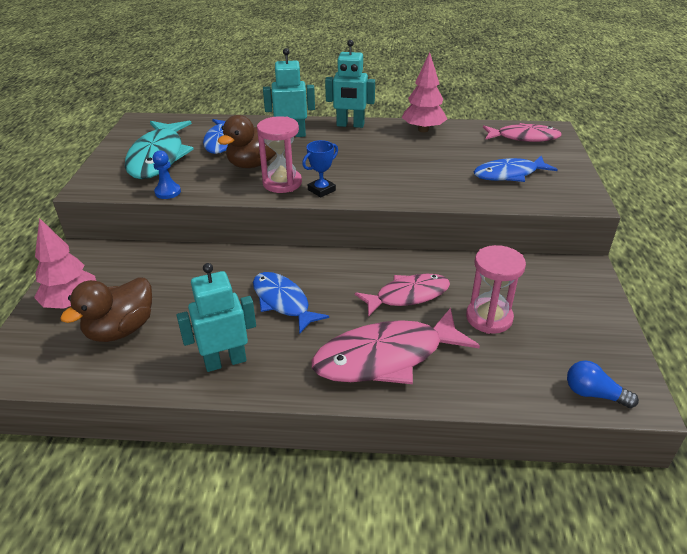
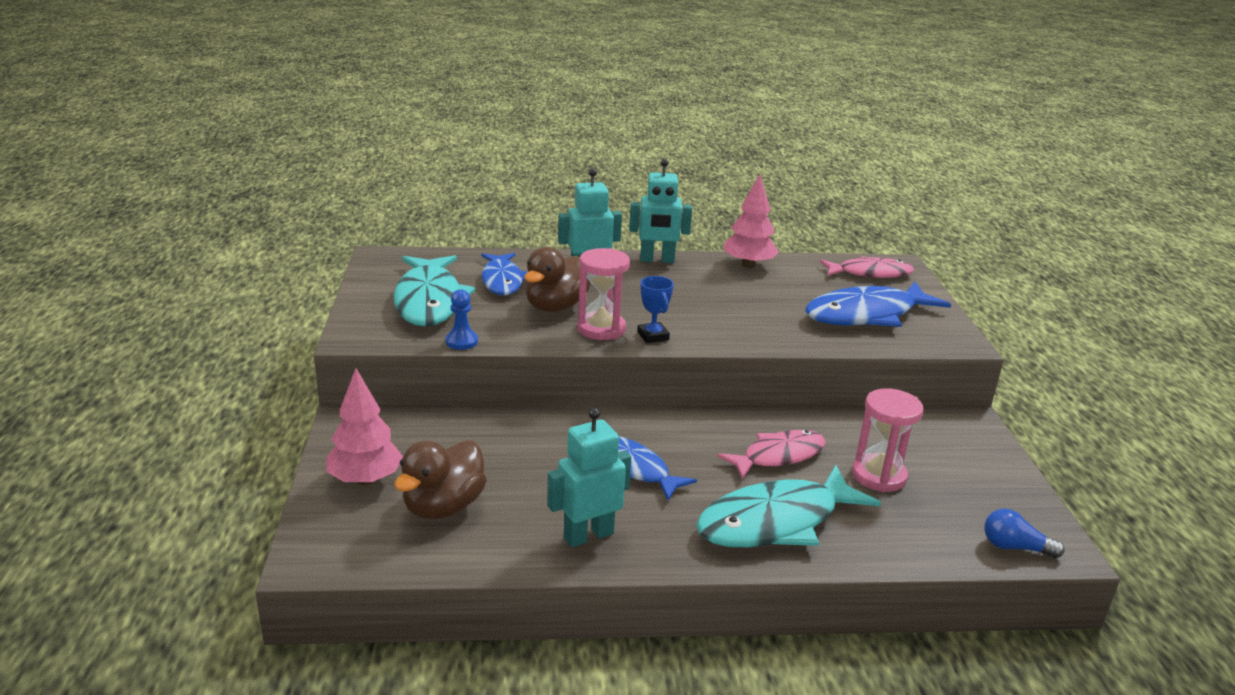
camera: 10 degrees left, 10 degrees down
blue trophy [302,140,338,197] -> blue trophy turned 60 degrees counterclockwise [637,276,674,343]
pink fish [312,308,480,384] -> turquoise fish [696,465,881,547]
blue fish [474,156,558,182] -> blue fish [805,282,951,327], size x1.54

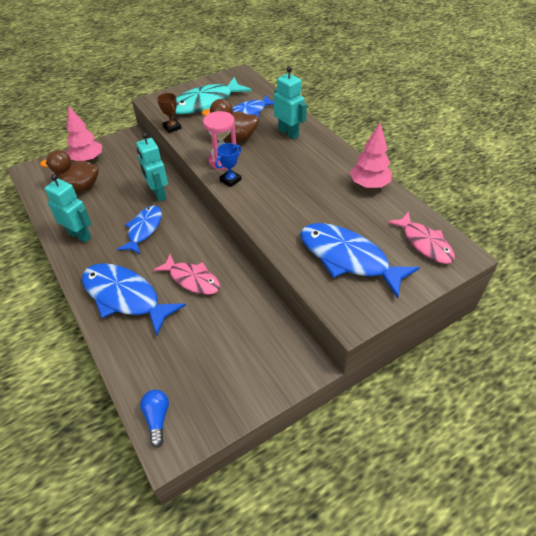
camera: 65 degrees right, 20 degrees up
blue pawn [446,289,478,350] -> brown trophy [157,93,182,133]
turquoise robot [629,159,692,263] -> turquoise robot moved to [136,133,168,202]
turquoise fish [696,465,881,547] -> blue fish [82,263,186,335]
pink hourglass [852,388,924,492] -> none

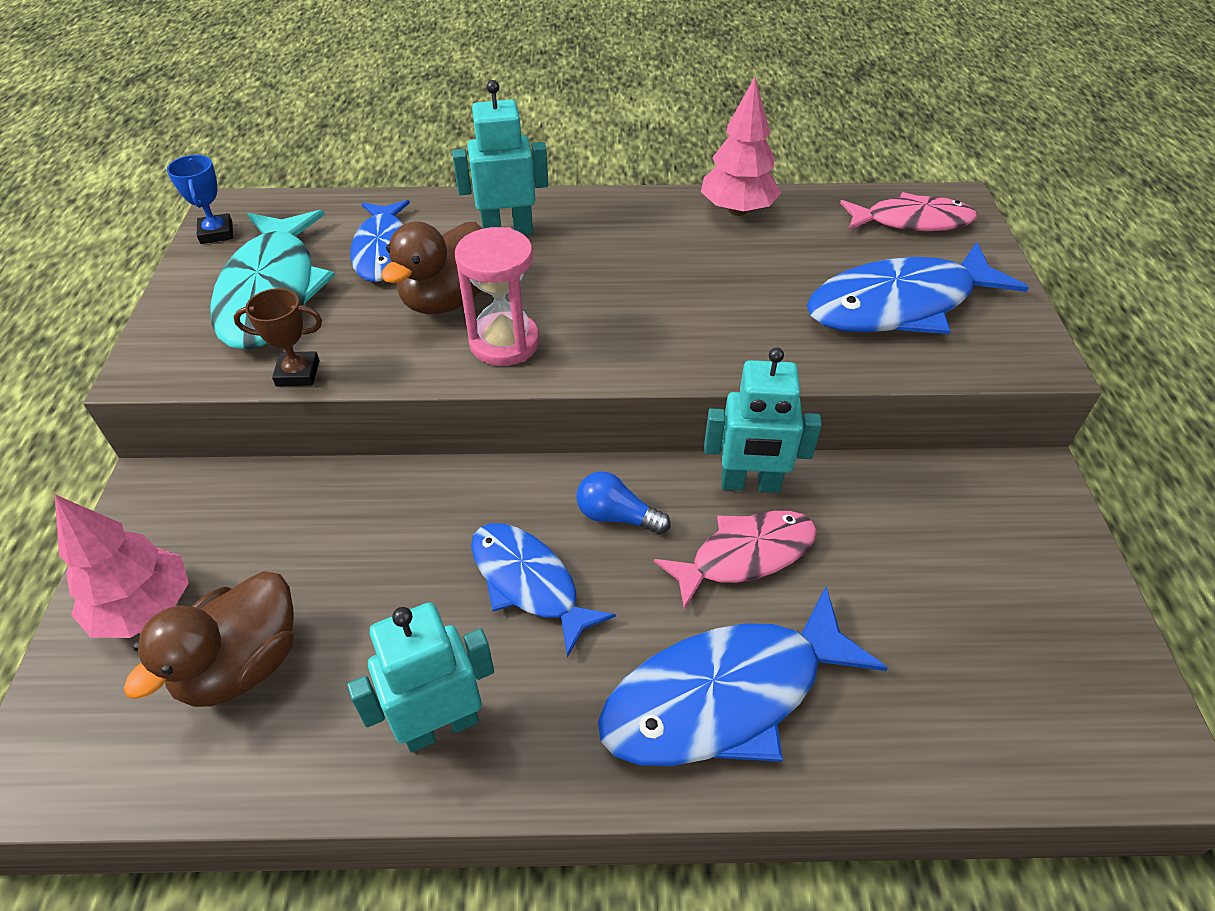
camera: 60 degrees left, 0 degrees up
turquoise robot [136,133,168,202] -> turquoise robot moved to [704,348,822,493]
blue light bulb [140,390,169,447] -> blue light bulb moved to [577,471,671,535]
blue trophy [215,143,242,187] -> blue trophy moved to [167,155,233,244]

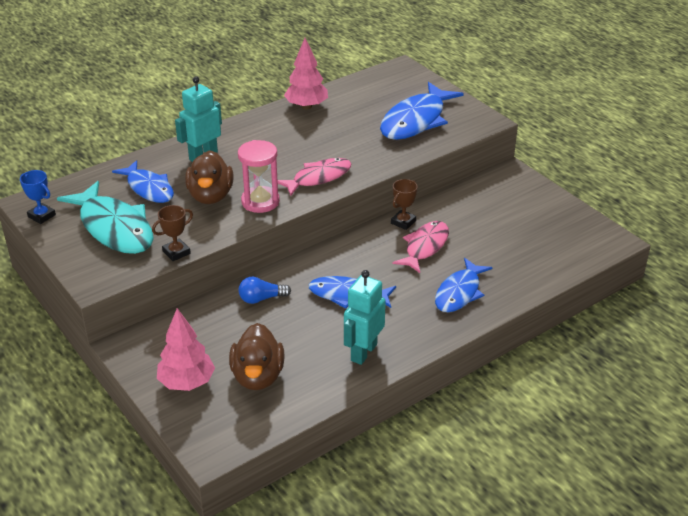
camera: 35 degrees left, 10 degrees down
blue light bulb [577,471,671,535] -> blue light bulb moved to [239,277,291,304]
blue fish [598,586,888,766] -> blue fish [435,258,493,312], size x0.65
turquoise robot [704,348,822,493] -> brown trophy [391,179,417,230]
pink fish [840,192,977,231] -> pink fish moved to [277,158,351,196]

